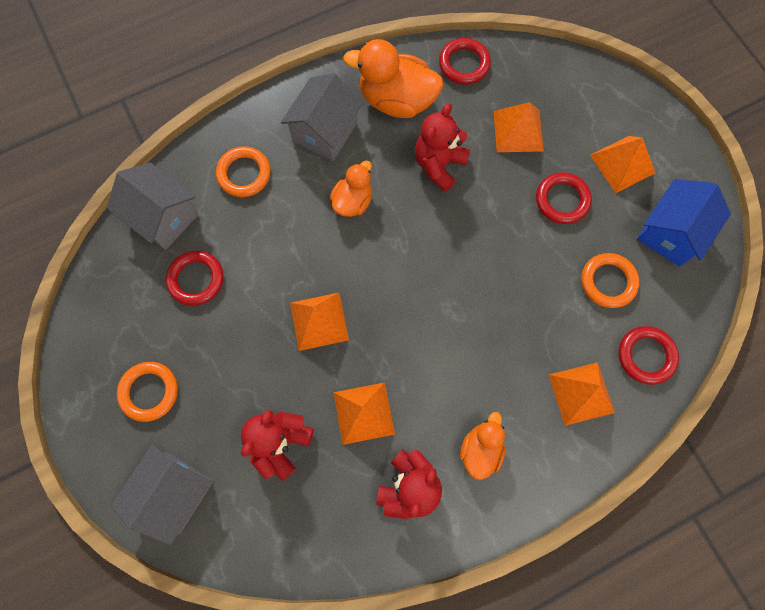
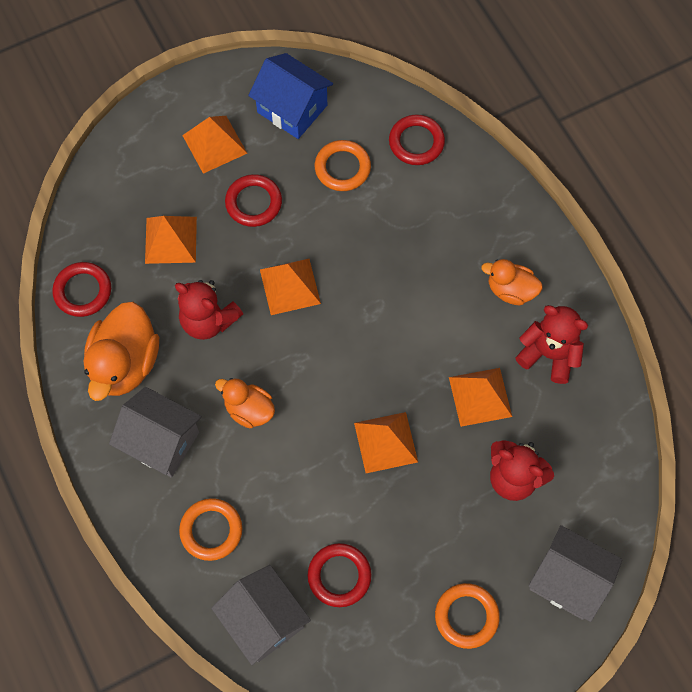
camera: 90 degrees left, 5 degrees down
grey house [106,163,199,250] -> grey house turned 75 degrees counterclockwise [211,565,311,665]
orange pyramid [549,362,615,426] -> orange pyramid moved to [260,259,321,315]

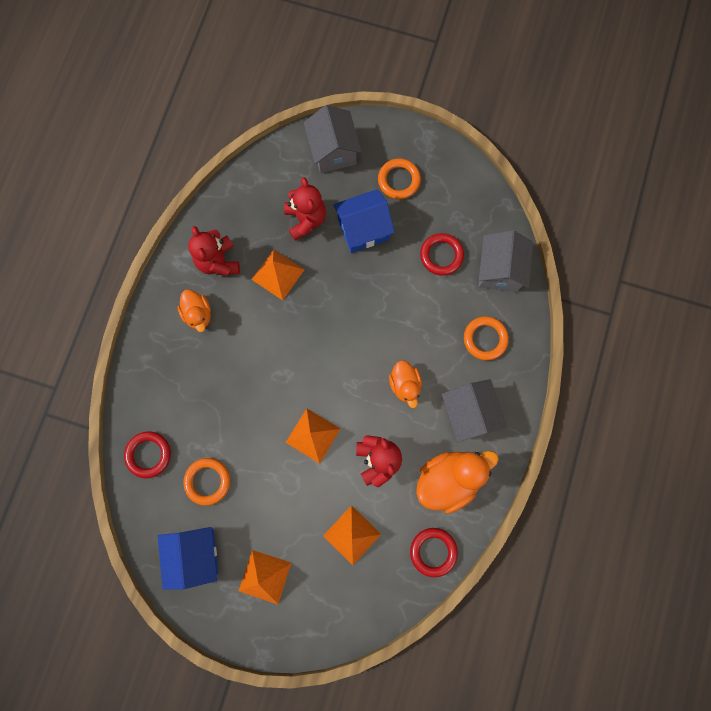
camera: 135 degrees left, 10 degrees up
red ring [225,174,282,227] -> none
orange pyramid [354,412,418,473] -> none
none -> blue house [333,189,395,253]

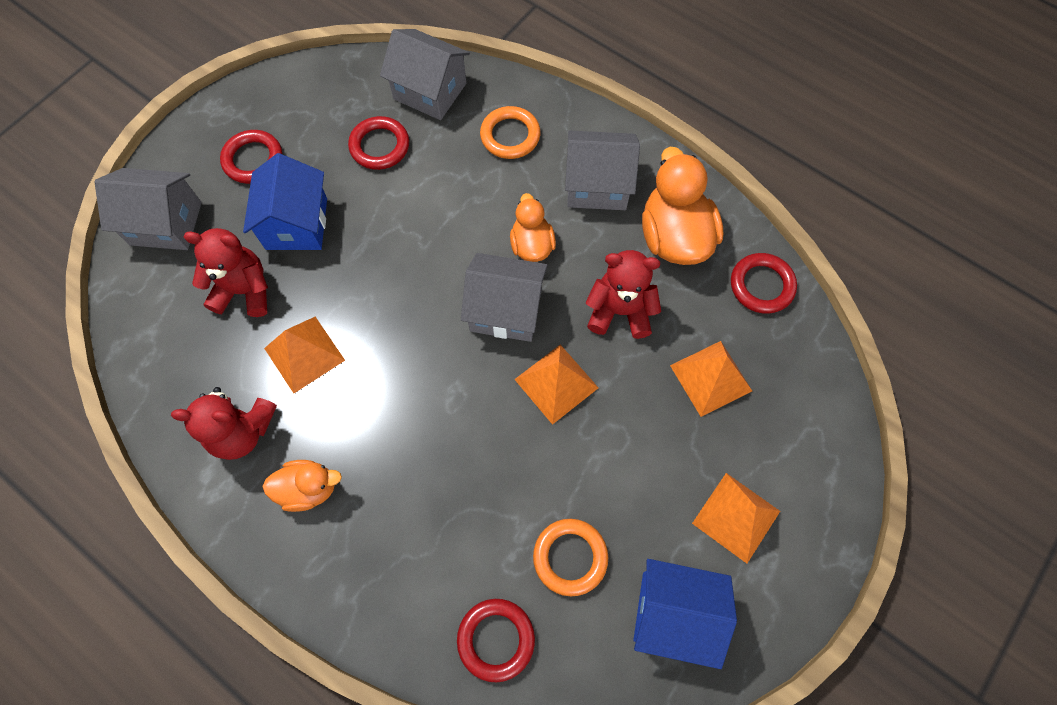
camera: 70 degrees left, 10 degrees down
orange ring [378,158,421,199] -> red ring [220,130,282,184]
orange duck [389,360,422,408] -> orange duck turned 105 degrees counterclockwise [510,193,556,262]
none -> grey house [461,253,548,342]

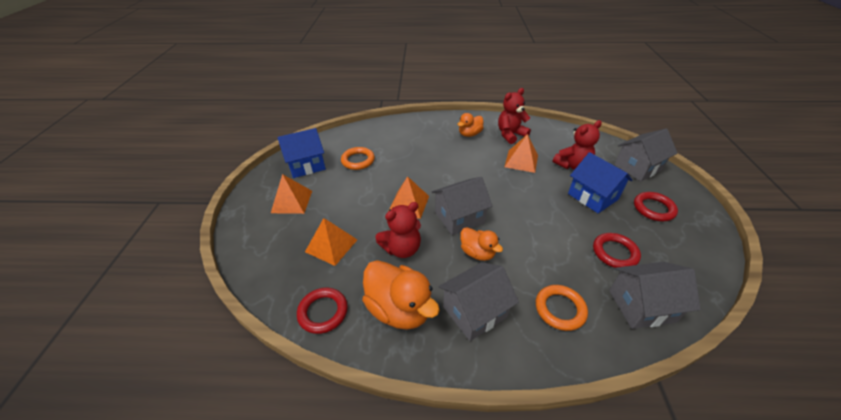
camera: 145 degrees right, 25 degrees down
red ring [457,599,535,682] -> none

